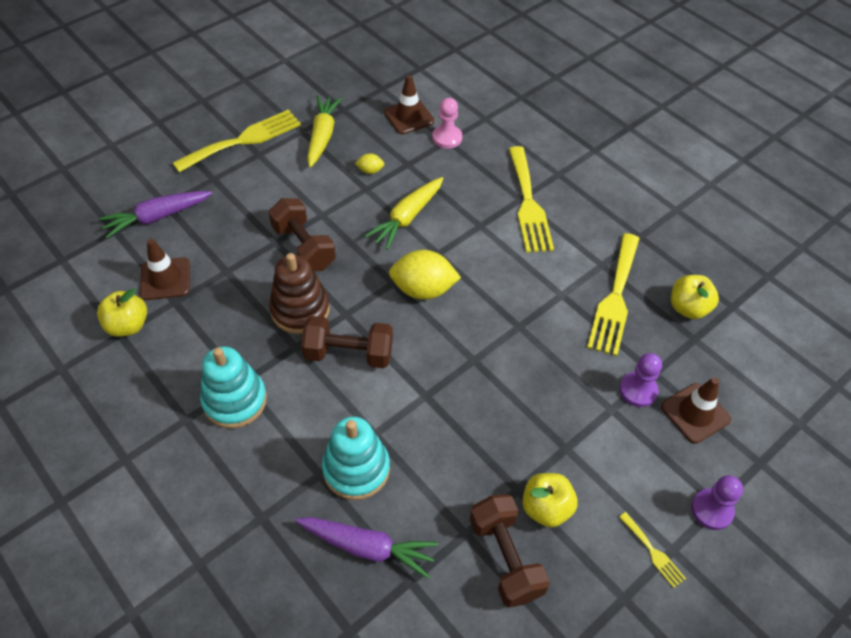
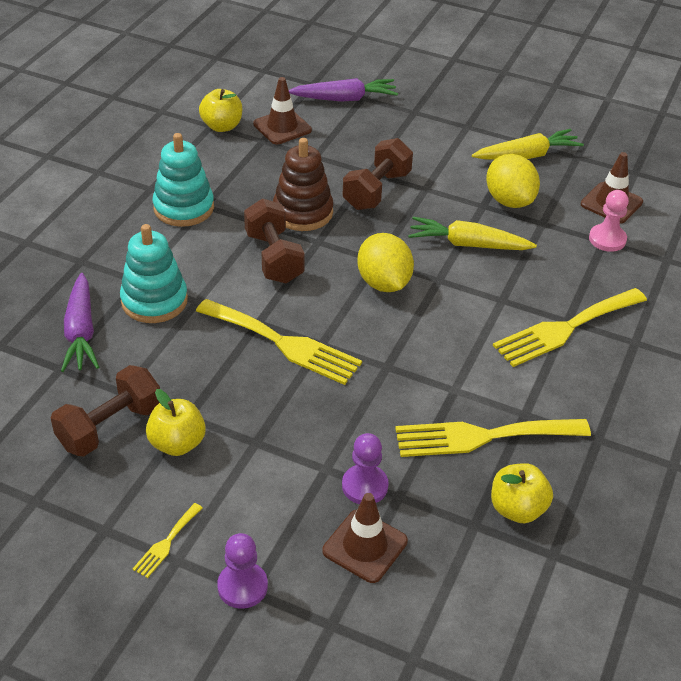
camera: 65 degrees right, 10 degrees down
purple carrot [99,191,212,238] -> purple carrot turned 135 degrees clockwise [289,78,398,102]
yellow fork [173,110,301,173] -> yellow fork moved to [196,299,362,385]
yellow lemon [355,153,384,174] -> yellow lemon [486,154,540,208], size x2.15

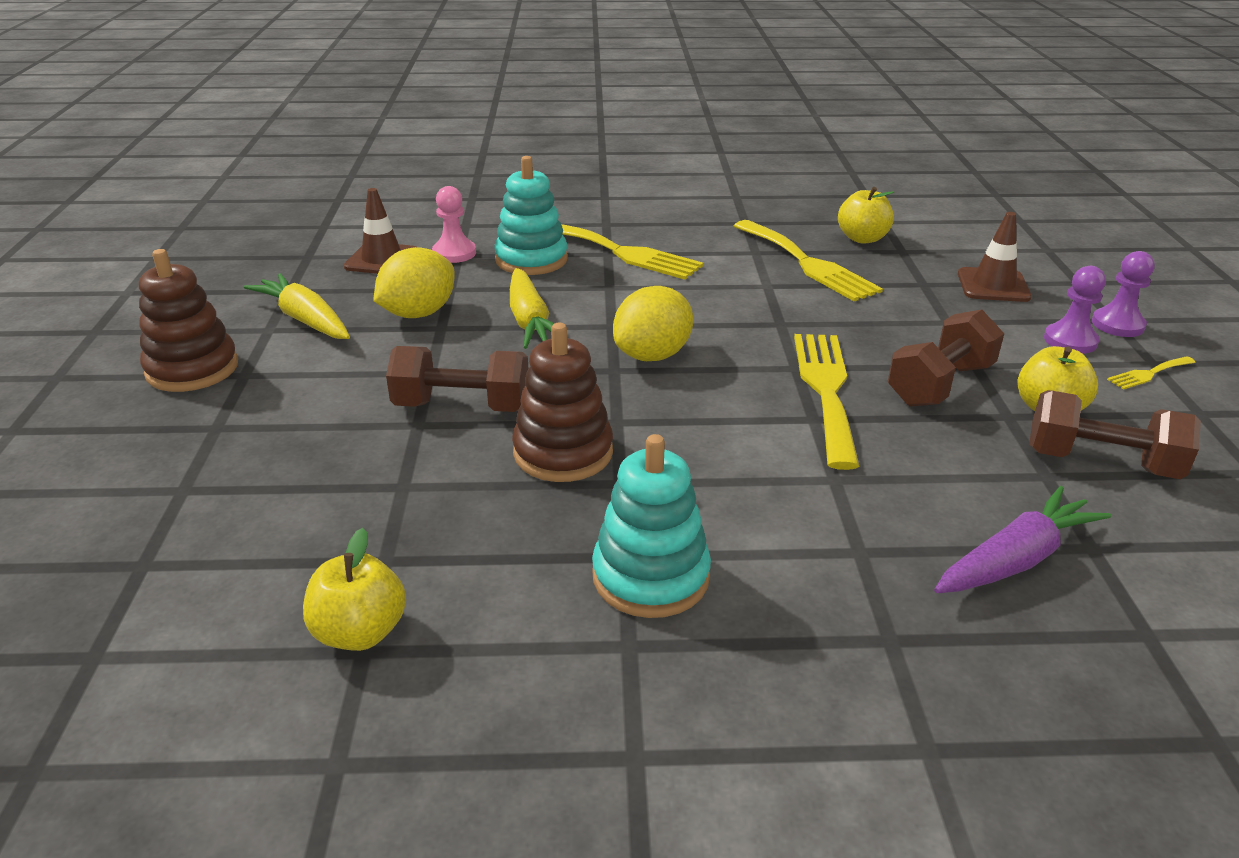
camera: 115 degrees left, 10 degrees down
turquoise stacking toy [120,224,188,323] -> turquoise stacking toy moved to [494,156,568,275]
yellow fork [133,503,203,578] -> yellow fork turned 150 degrees clockwise [1107,356,1196,390]
brown dumbbell [244,199,305,283] -> brown dumbbell moved to [888,310,1004,407]
brown traffic cone [253,77,312,144] -> none
purple carrot [289,78,398,102] -> none
purple pawn [342,433,388,504] -> purple pawn moved to [1044,266,1106,354]
none -> brown stacking toy [139,249,238,392]

